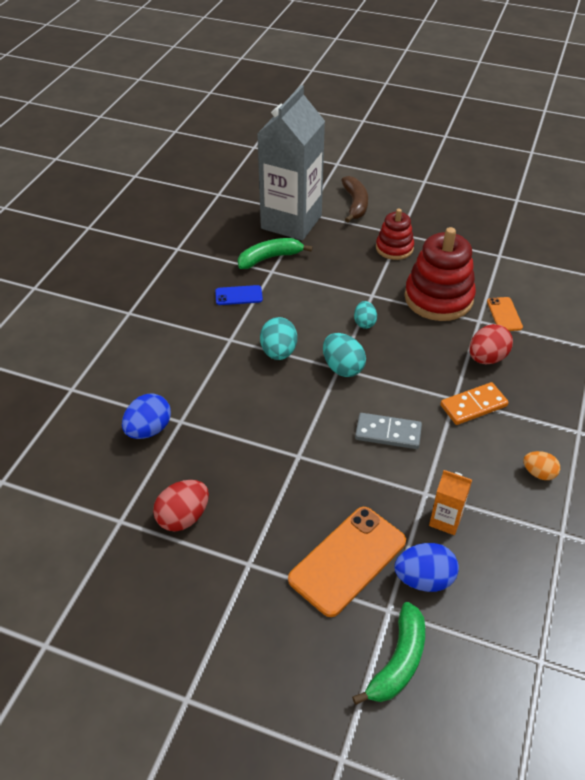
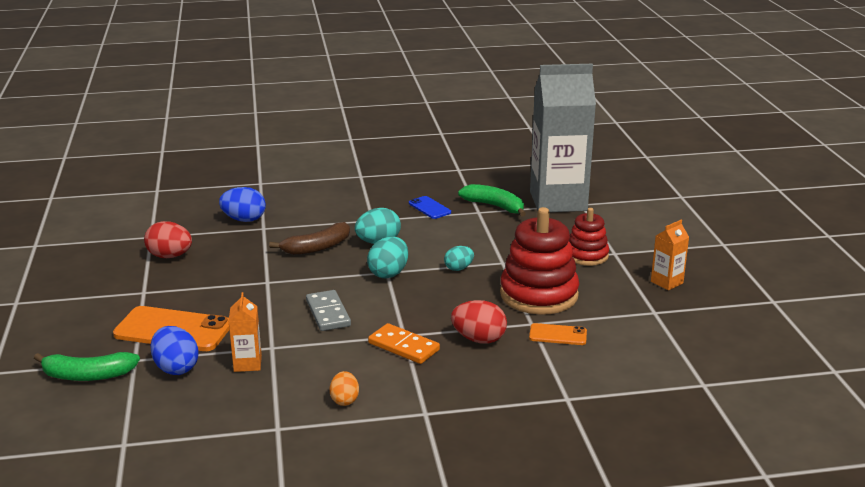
camera: 60 degrees right, 20 degrees down
brown banana [341,176,368,223] -> brown banana moved to [269,222,350,255]
orange phone [487,297,523,331] -> orange phone turned 45 degrees clockwise [529,323,587,345]
none -> orange carton [651,220,689,290]

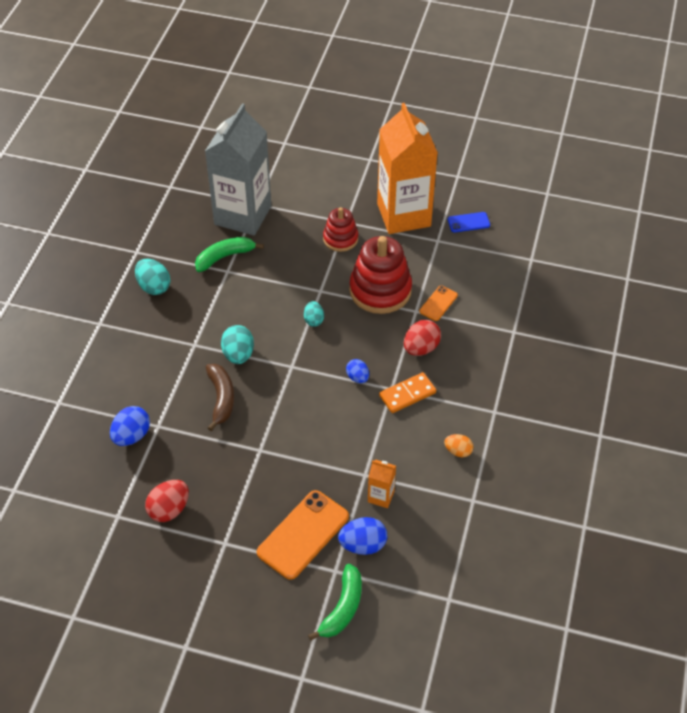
camera: 65 degrees left, 25 degrees up
grey domino [306,290,351,331] -> none
turquoise egg [367,236,408,278] -> turquoise egg moved to [135,259,170,295]
blue phone [409,196,451,219] -> blue phone moved to [448,212,490,233]
orange carton [651,220,689,290] -> orange carton [377,103,438,234], size x2.47
none -> blue egg [346,359,369,383]

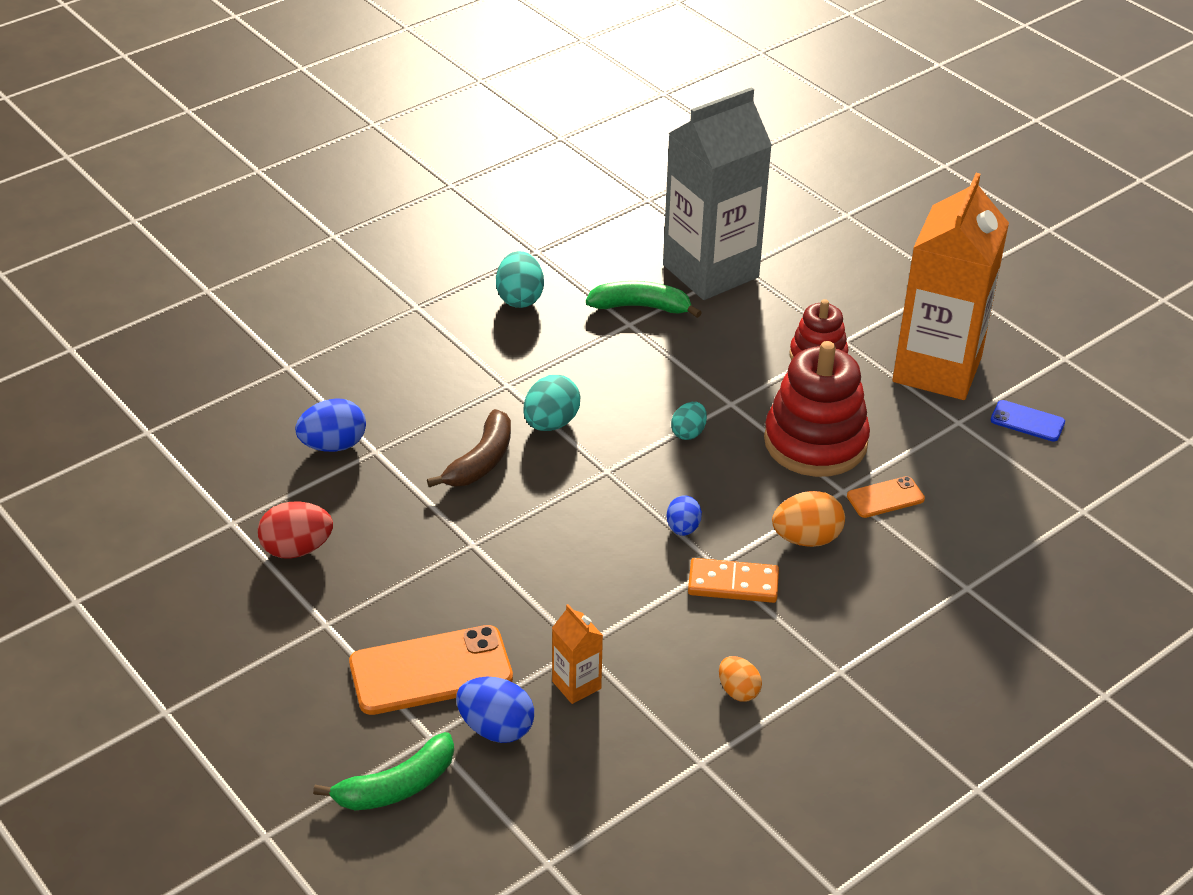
camera: 35 degrees right, 10 degrees down
red egg [404,320,441,356] -> orange egg [772,491,845,547]

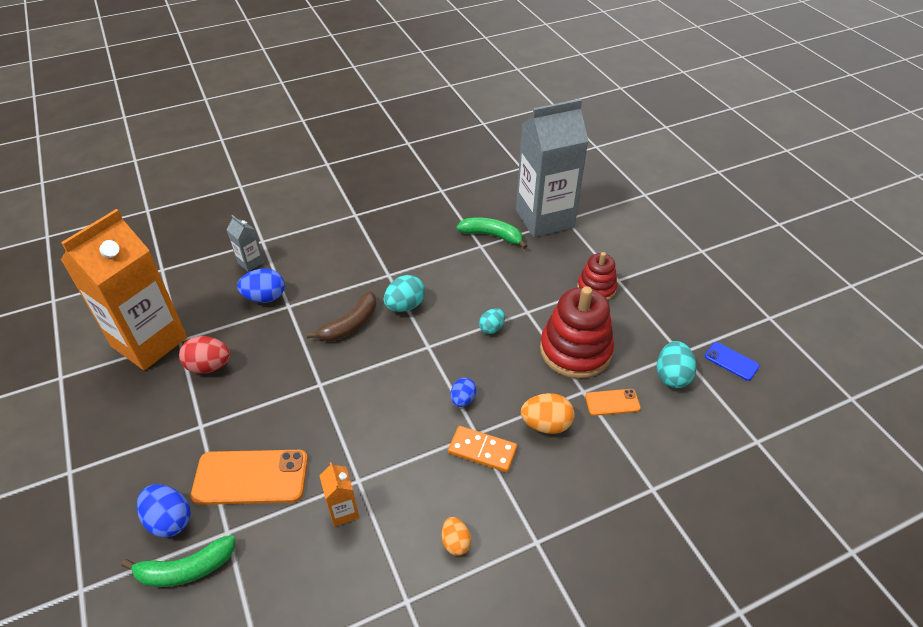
camera: 15 degrees right, 5 degrees up
blue egg [456,677,534,743] -> blue egg moved to [137,484,190,538]
turquoise egg [496,251,544,308] -> turquoise egg moved to [657,341,696,388]
orange carton [892,173,1009,400] -> orange carton moved to [61,209,187,370]
none -> grey carton [227,215,264,272]

